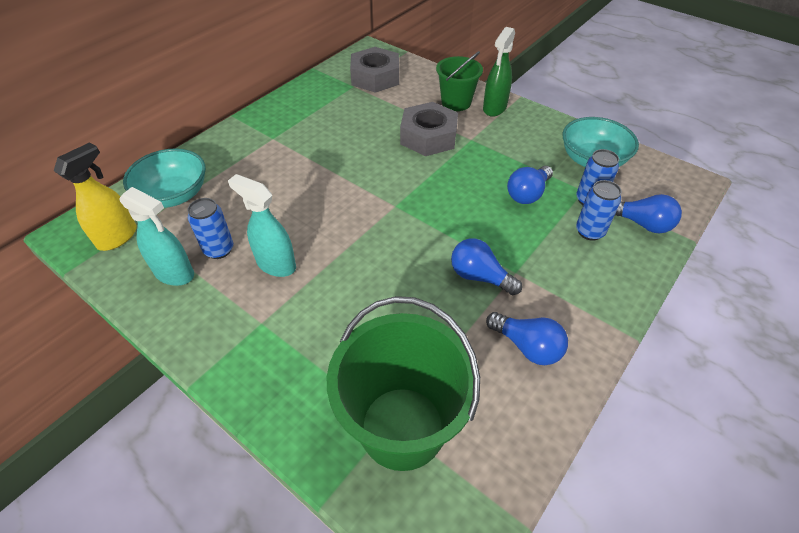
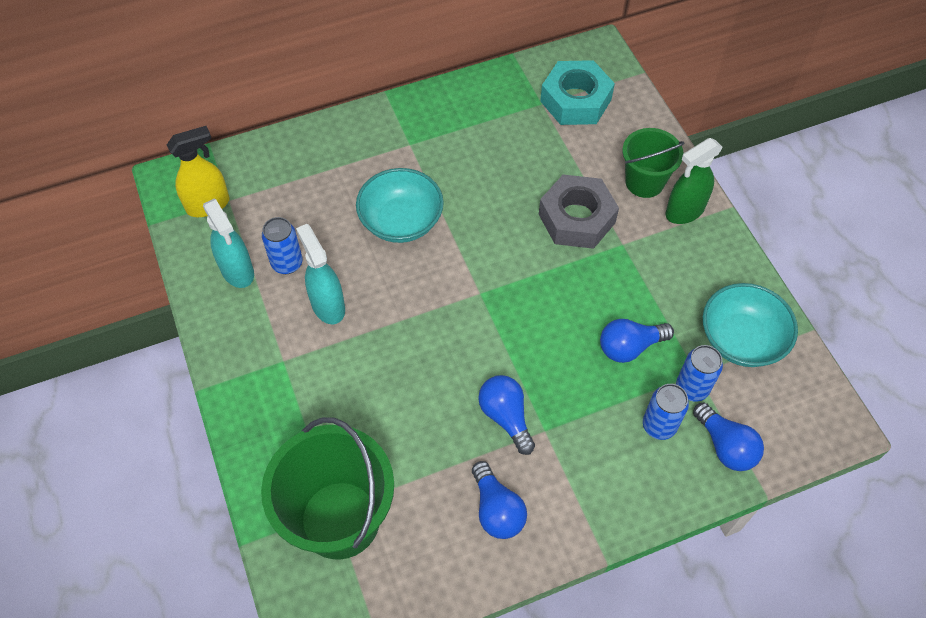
camera: 30 degrees right, 10 degrees up
turquoise bowl [123,148,206,208] -> turquoise bowl moved to [356,168,444,243]
grey nut [350,47,399,93] -> turquoise nut [540,60,615,125]

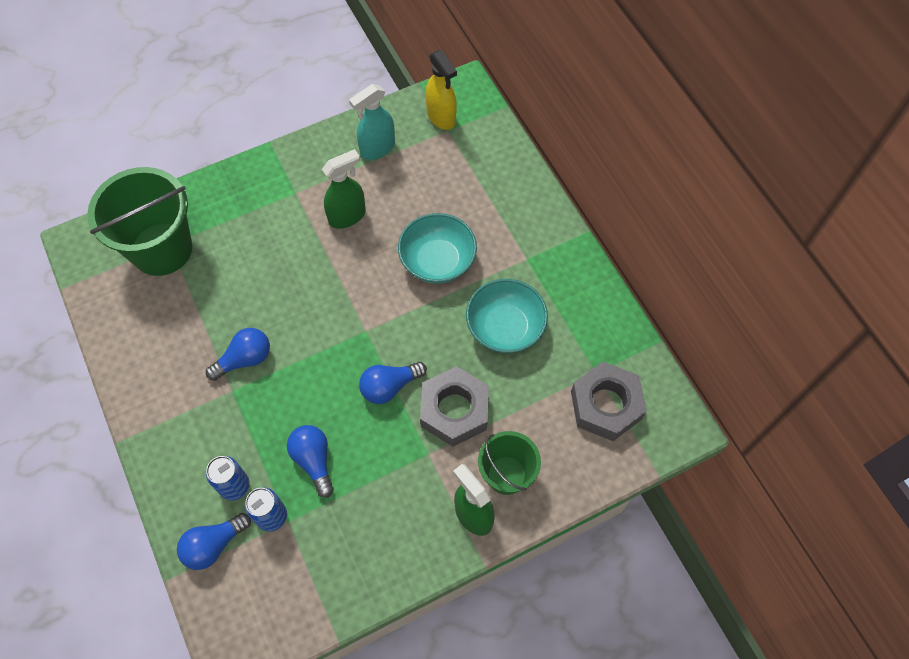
camera: 85 degrees right, 5 degrees up
blue can [262,217,303,274] -> none
turquoise spray bottle [296,224,345,324] -> green spray bottle [322,149,366,229]
blue light bulb [472,461,527,539] -> blue light bulb moved to [359,362,427,404]
turquoise nut [540,60,615,125] -> grey nut [571,362,647,441]
turquoise bowl [703,283,798,367] -> turquoise bowl moved to [466,279,548,353]

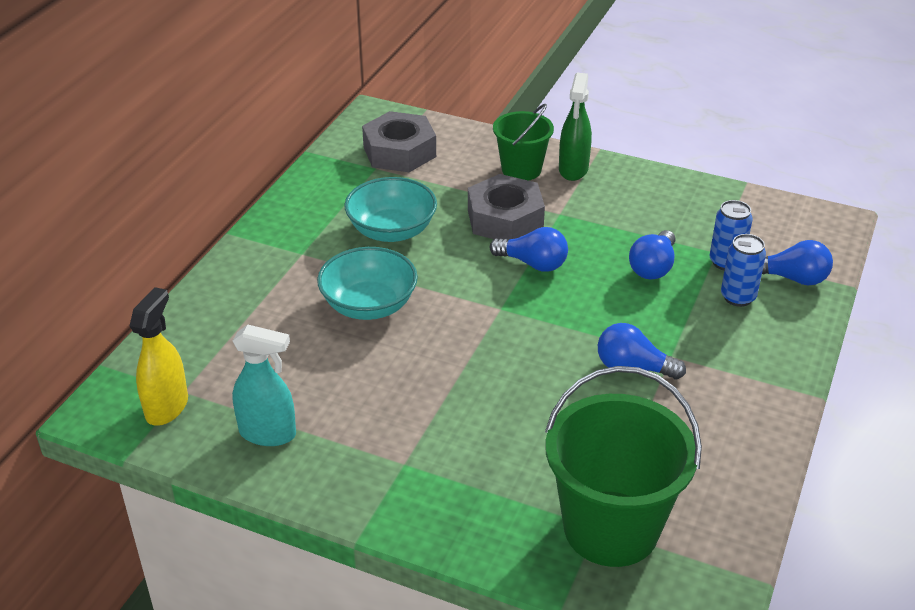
camera: 130 degrees left, 25 degrees down
green spray bottle [322,149,366,229] -> none

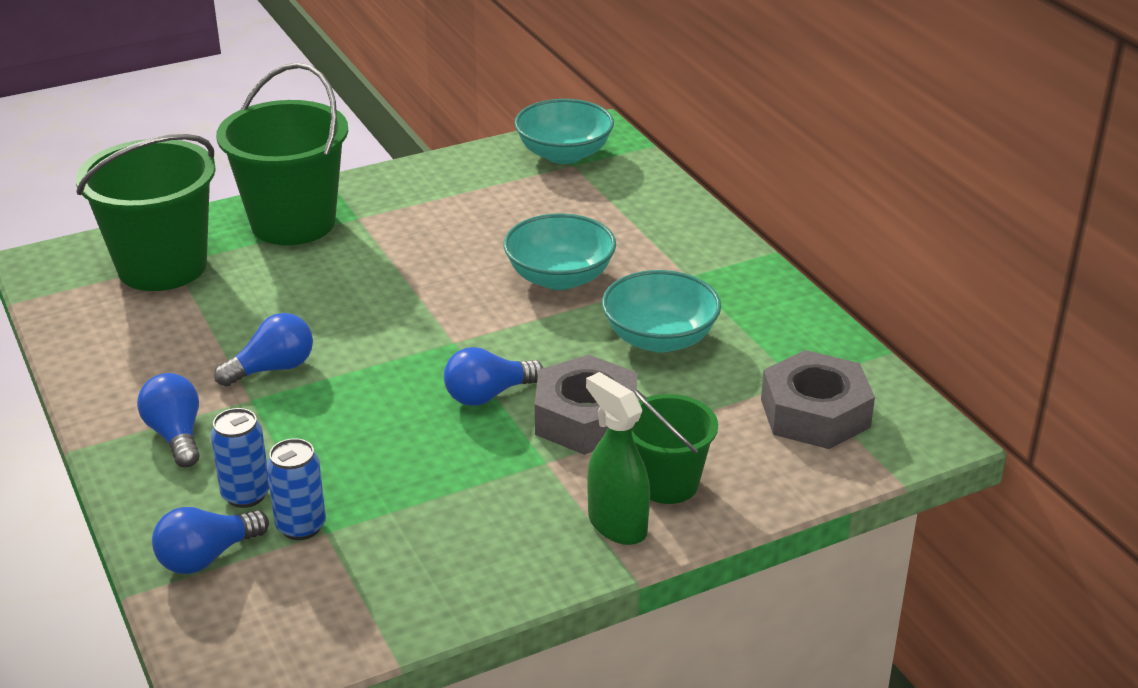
camera: 130 degrees right, 5 degrees down
yellow spray bottle [130,287,188,426] -> turquoise bowl [514,99,614,164]
turquoise spray bottle [232,325,296,446] -> none
blue light bulb [629,230,675,279] -> blue light bulb moved to [137,373,200,468]
none -> green bucket [216,63,348,245]

